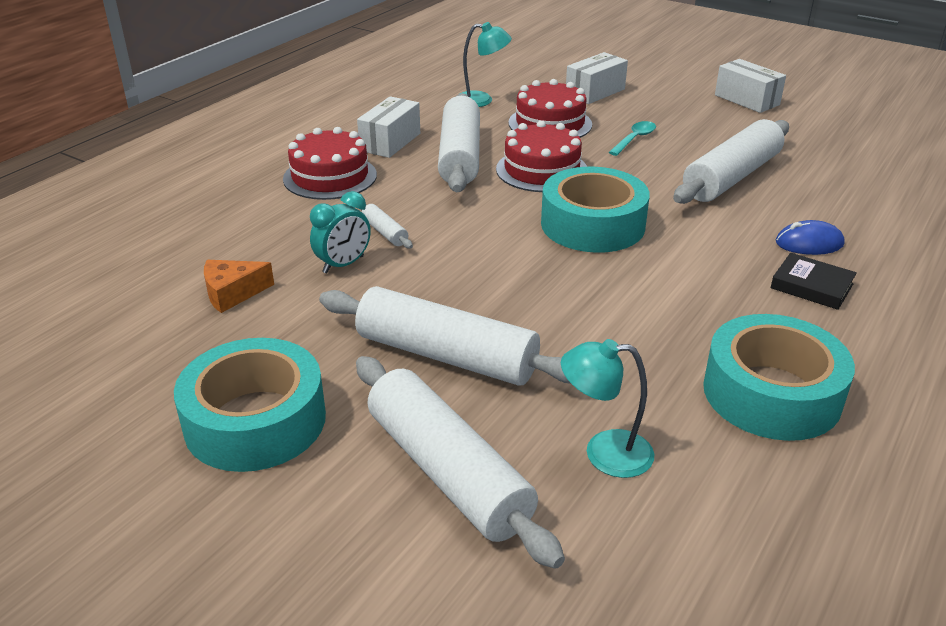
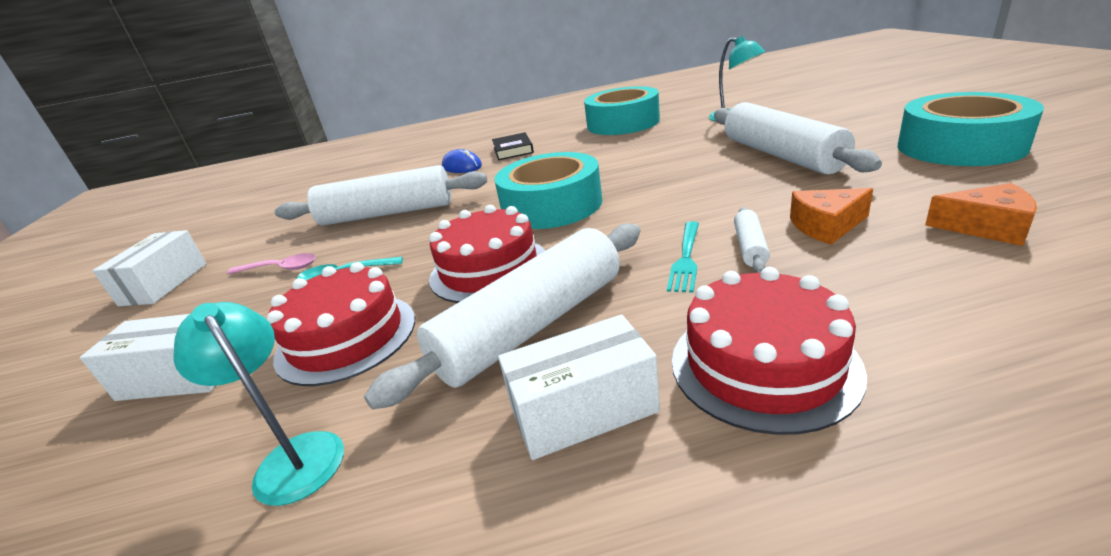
camera: 130 degrees left, 5 degrees down
turquoise clock [310,191,371,273] -> orange cheese [790,188,873,245]
white rolling pin [356,356,565,569] -> none
none -> pink spoon [227,253,316,274]
none -> turquoise fork [667,221,699,293]

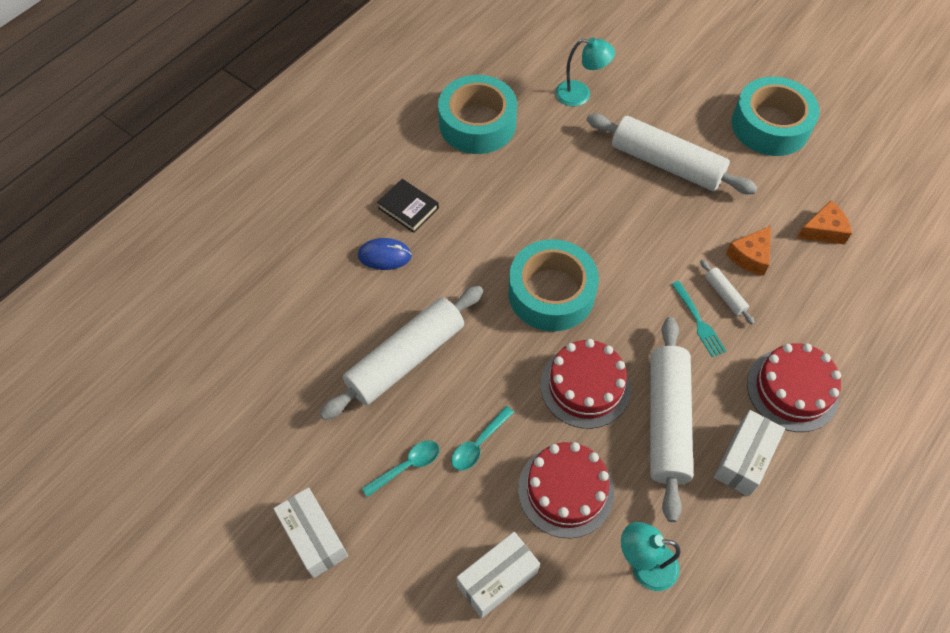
camera: 45 degrees left, 30 degrees up
pink spoon [227,253,316,274] -> turquoise spoon [362,441,439,497]

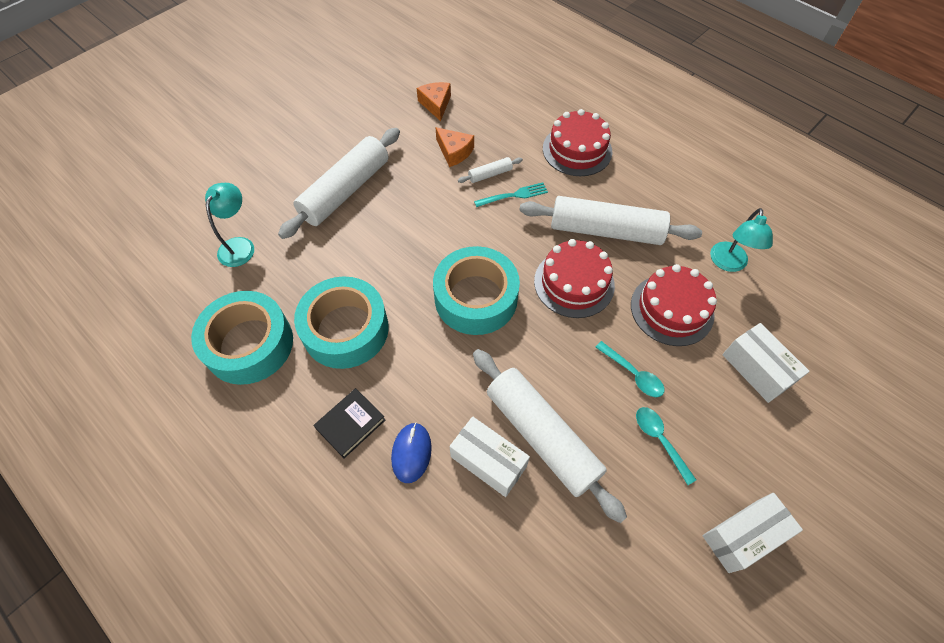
camera: 85 degrees left, 0 degrees up
white box [714,410,785,496] -> white box moved to [450,416,530,497]
turquoise tape [732,77,820,156] -> turquoise tape moved to [294,276,389,369]

